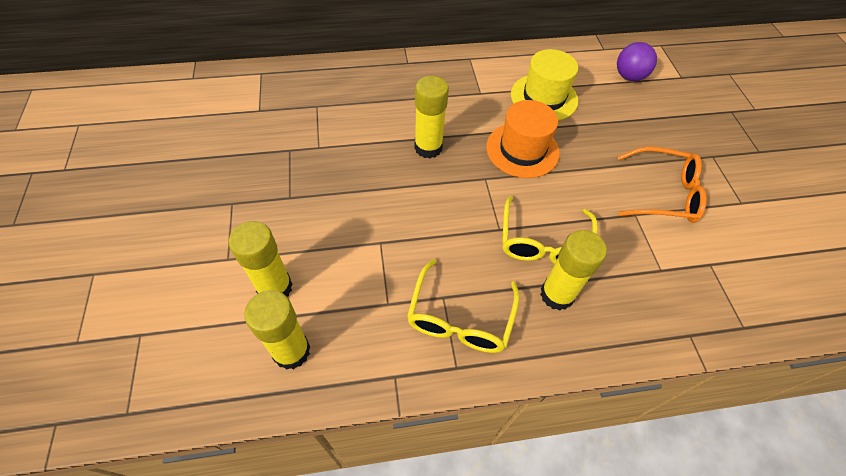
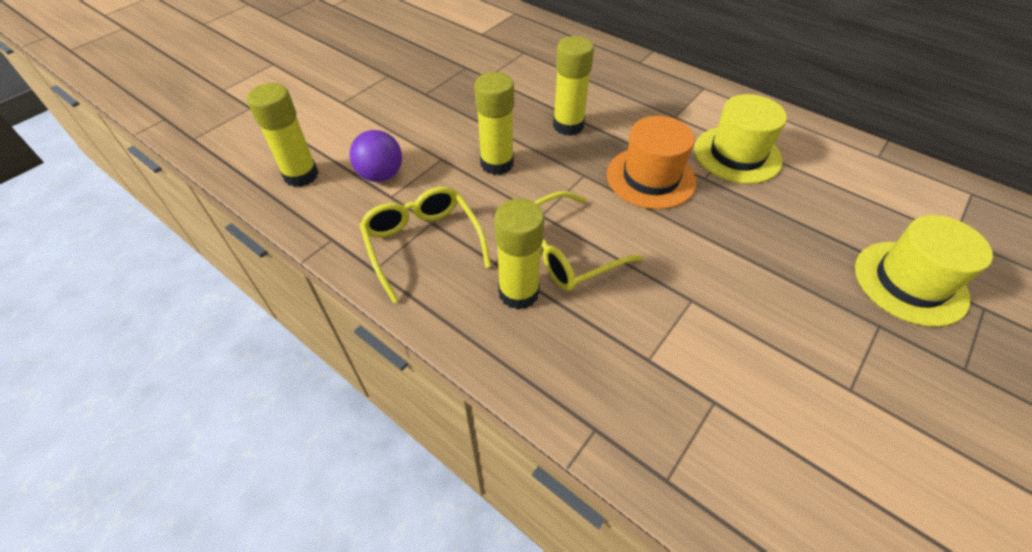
camera: 50 degrees right, 5 degrees down
yellow glue stick [229,221,293,297] -> yellow glue stick moved to [474,72,514,175]
yellow glasses [407,259,520,353] -> yellow glasses turned 90 degrees clockwise [359,186,491,303]
purple ball [617,42,657,81] -> purple ball moved to [349,130,402,182]
orange glasses [618,147,707,223] -> none
none -> yellow hat [855,215,993,327]

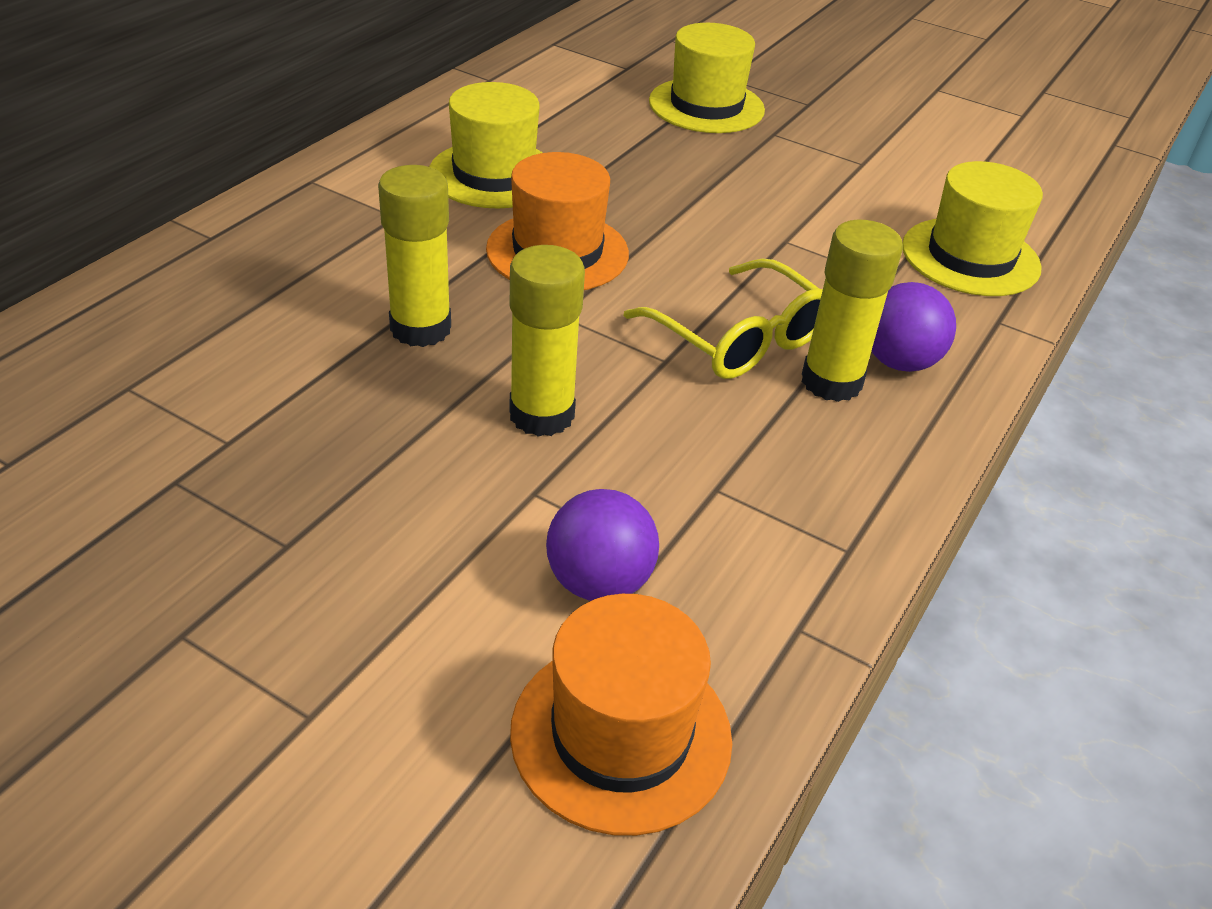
camera: 100 degrees left, 10 degrees down
yellow glue stick [247,83,319,187] -> orange hat [510,594,732,836]
yellow glasses [359,186,491,303] -> none
none -> purple ball [872,282,956,372]
none -> yellow hat [902,161,1043,296]

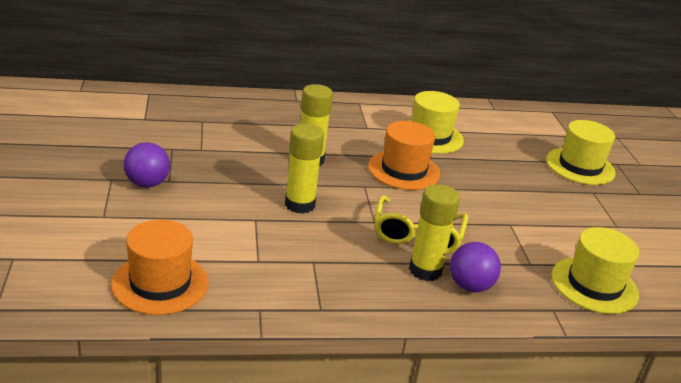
camera: 50 degrees right, 10 degrees down
purple ball [546,489,659,601] -> purple ball moved to [124,142,170,188]

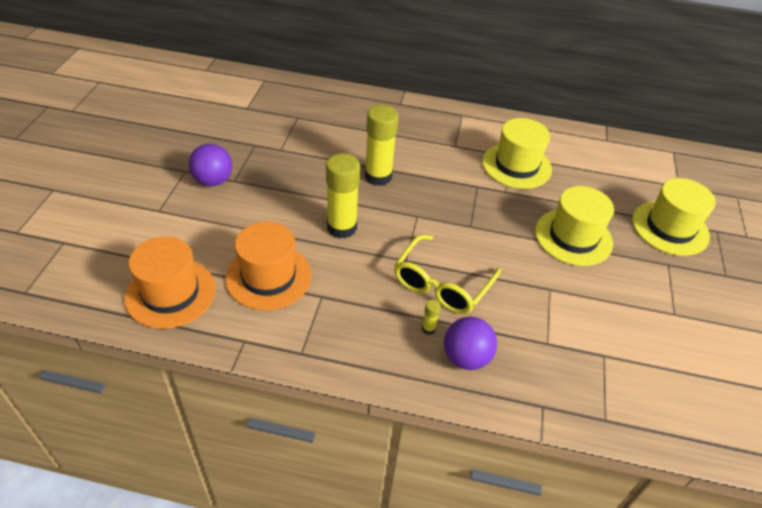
camera: 20 degrees right, 15 degrees up
orange hat [368,121,440,190] -> orange hat moved to [225,221,312,310]
yellow glue stick [409,184,460,281] -> yellow glue stick [422,299,441,335], size x0.41
yellow hat [552,227,639,314] -> yellow hat moved to [535,186,614,266]

